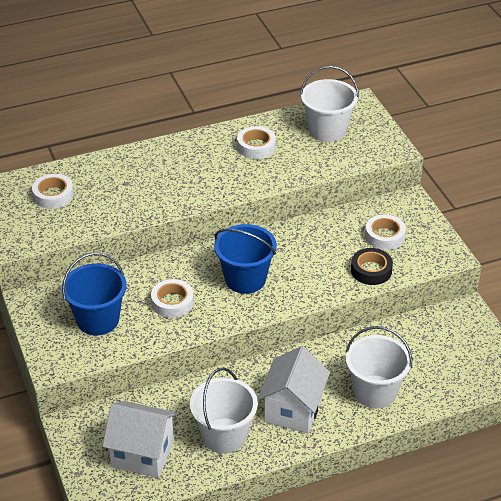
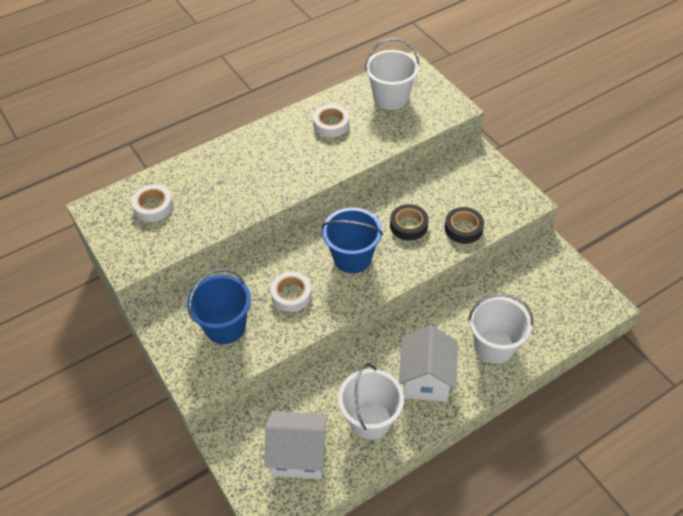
camera: 10 degrees left, 10 degrees up
white tape [365,214,406,250] -> none
none -> black tape [390,204,428,241]

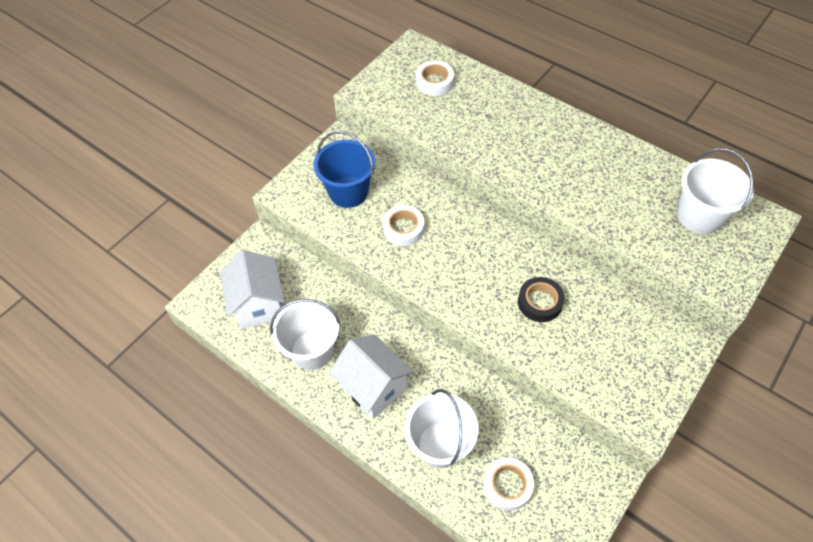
camera: 70 degrees right, 5 degrees up
white tape [313,105,349,137] -> white tape moved to [484,457,534,511]
blue bucket [321,208,383,273] -> none
white house [399,325,458,402] -> white house turned 60 degrees clockwise [329,334,414,419]
black tape [445,207,484,244] -> none

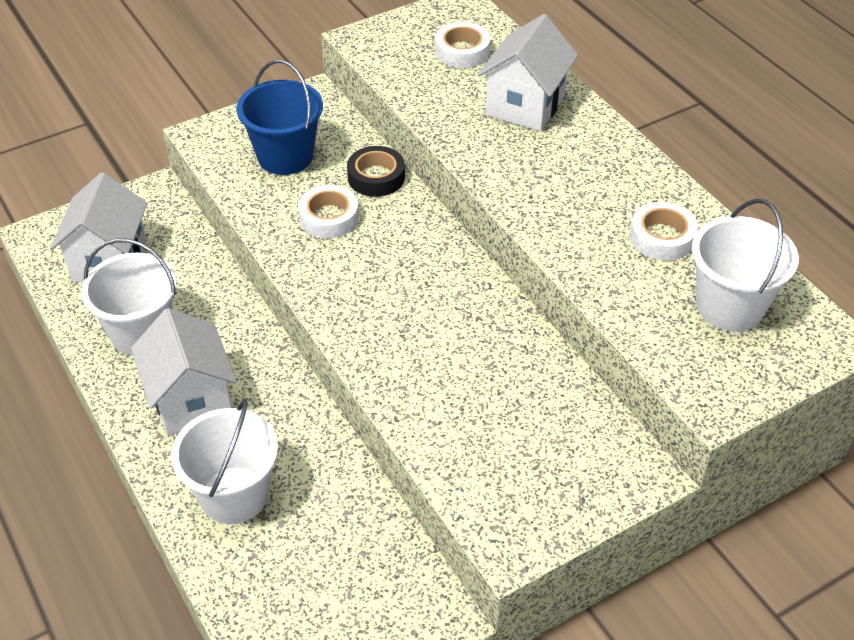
camera: 20 degrees right, 10 degrees down
white tape [484,457,534,511] -> white tape moved to [630,202,698,260]
black tape [518,277,565,322] -> black tape moved to [347,146,405,197]
none -> white house [478,14,578,131]

